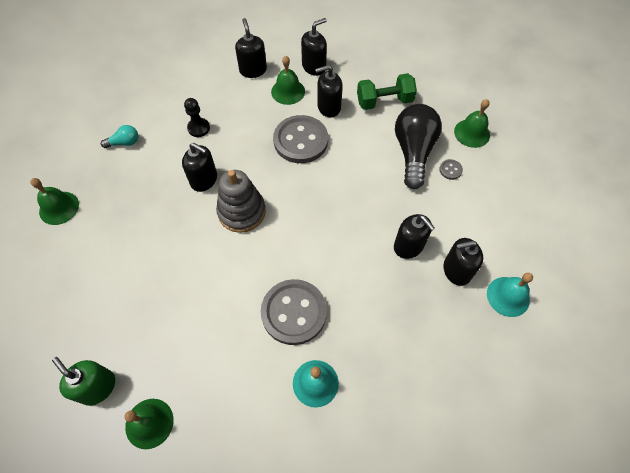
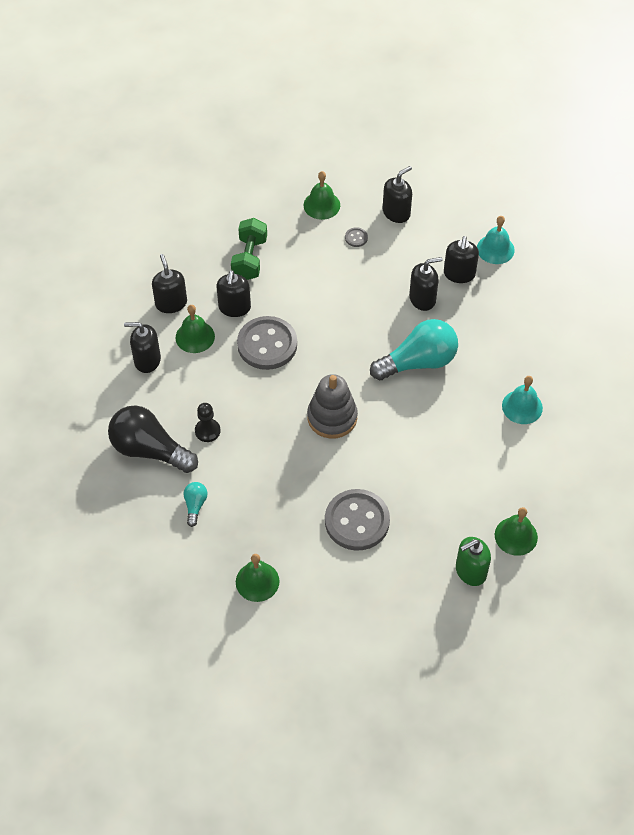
camera: 70 degrees left, 5 degrees down
black soap dispenser [182,143,217,192] -> black soap dispenser moved to [383,166,412,223]
grey button [261,279,327,345] -> grey button moved to [325,489,390,550]
black light bulb [395,104,442,189] -> black light bulb moved to [108,406,198,473]
none -> turquoise light bulb [370,319,458,380]

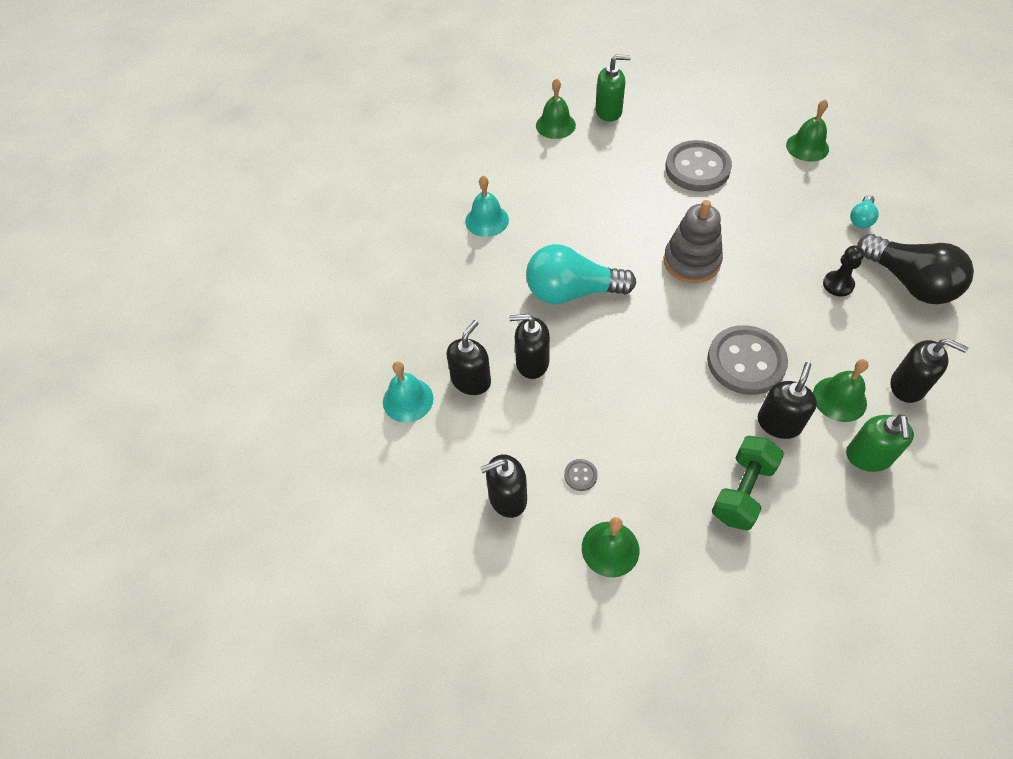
camera: 155 degrees left, 0 degrees up
black soap dispenser [152,254,187,313] -> green soap dispenser [846,414,914,472]

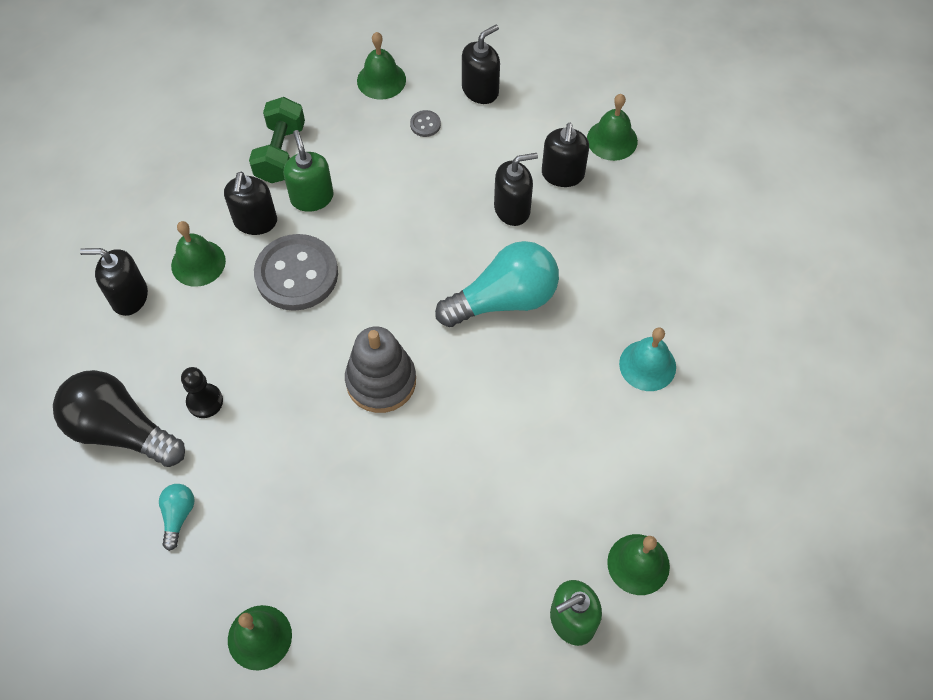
camera: 155 degrees right, 5 degrees up
turquoise bell [383,362,433,423] -> green bell [587,94,638,161]
grey button [665,140,732,192] -> none
green soap dispenser [846,414,914,472] -> green soap dispenser moved to [283,130,334,212]

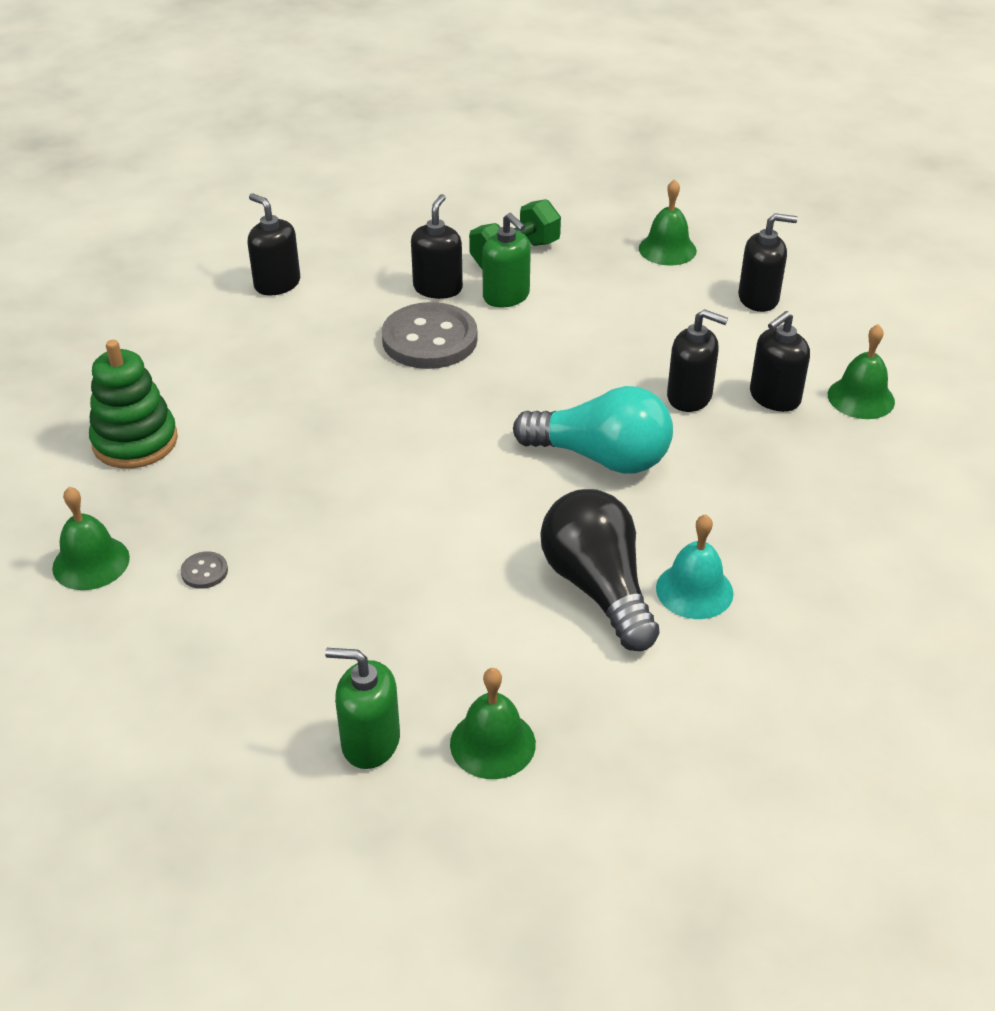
camera: 40 degrees right, 20 degrees down
black light bulb [53,370,185,467] -> black light bulb moved to [541,489,659,651]
turquoise light bulb [159,484,195,551] -> green stacking toy [89,340,178,469]
green bell [171,221,226,287] -> none
black pawn [181,367,223,418] -> none
black soap dispenser [224,172,277,235] -> black soap dispenser turned 150 degrees clockwise [411,194,463,299]
green soap dispenser [283,130,334,212] -> green soap dispenser turned 120 degrees clockwise [482,213,531,307]
grey stacking toy [345,326,416,413] -> none
grey button [410,110,441,137] -> grey button moved to [181,551,228,589]

